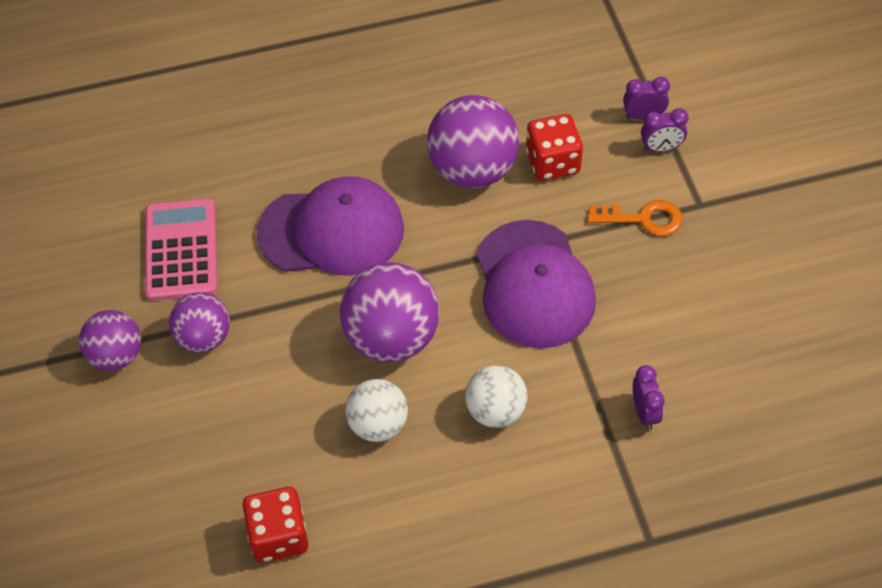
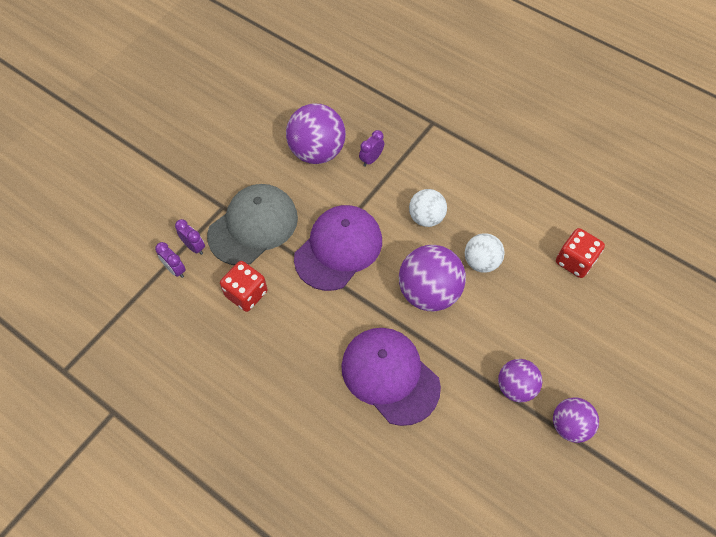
camera: 130 degrees left, 5 degrees up
pink calculator [145,198,218,301] -> none
purple ball [427,95,519,188] -> purple ball moved to [286,104,346,164]
orange key [587,200,683,236] -> grey cap [207,184,298,265]

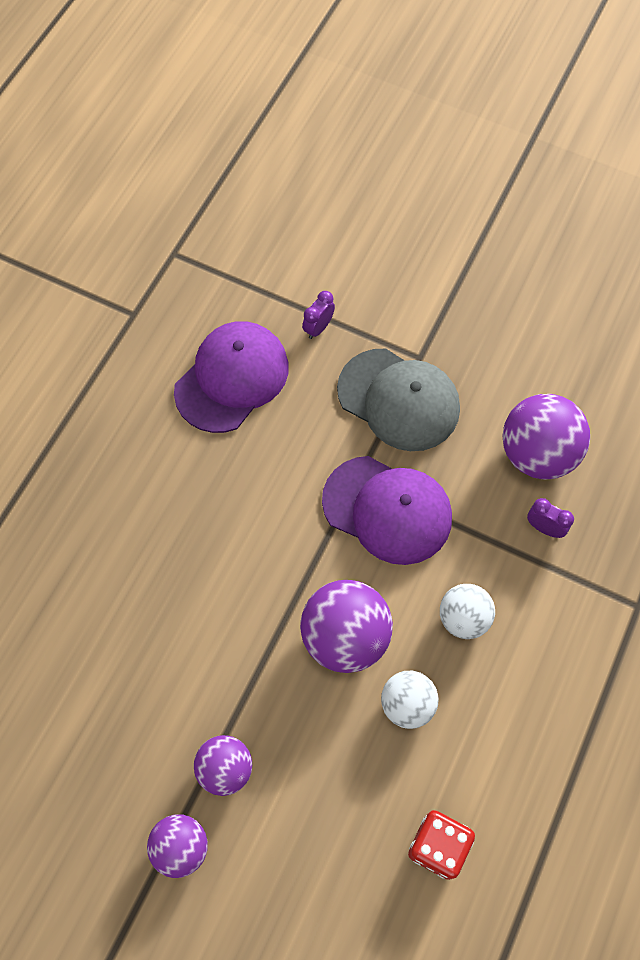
camera: 80 degrees right, 5 degrees up
purple clock [175,219,205,255] -> none
red dice [220,261,267,312] -> none
purple cap [341,328,441,426] -> purple cap moved to [174,321,289,433]

